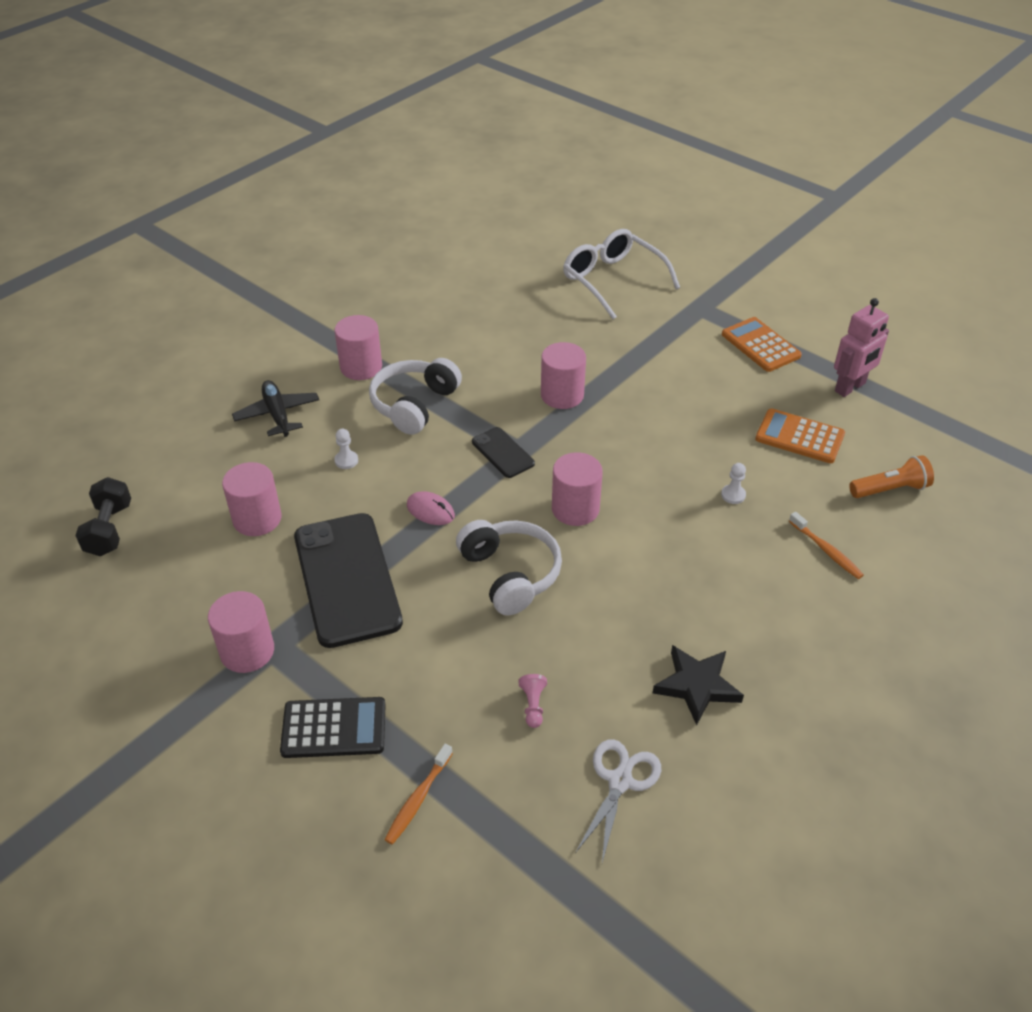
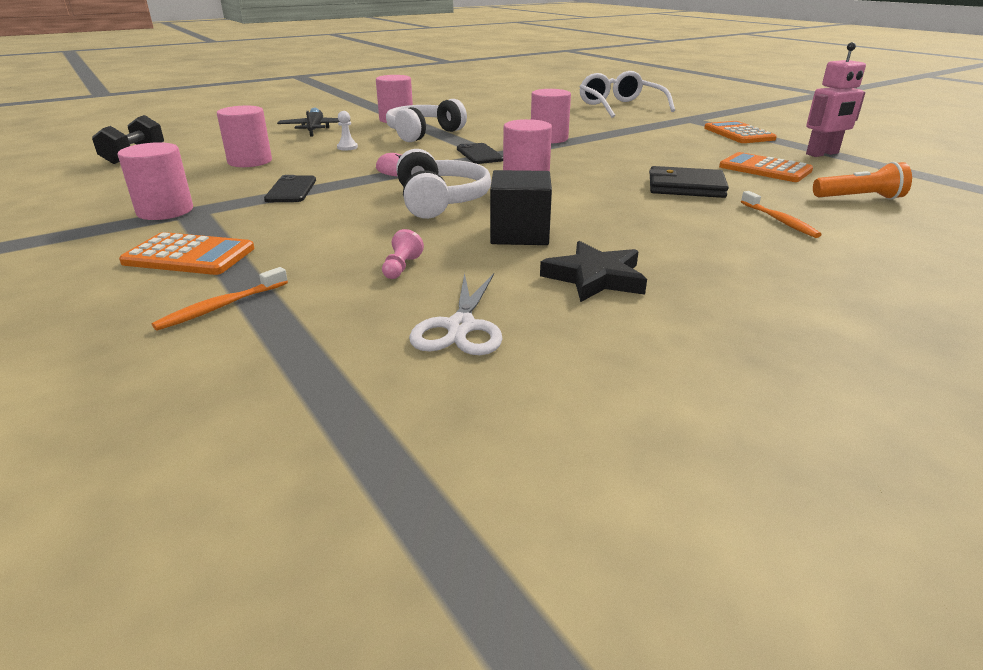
camera: 15 degrees right, 15 degrees down
black calculator [280,697,386,758] -> orange calculator [119,232,255,275]
black phone [294,513,403,648] -> black phone [264,175,316,202], size x0.47
white scissors [575,739,661,862] -> white scissors turned 150 degrees clockwise [409,273,503,355]
white pawn [721,463,746,504] -> black wallet [649,166,729,198]
none -> black cube [490,170,552,245]

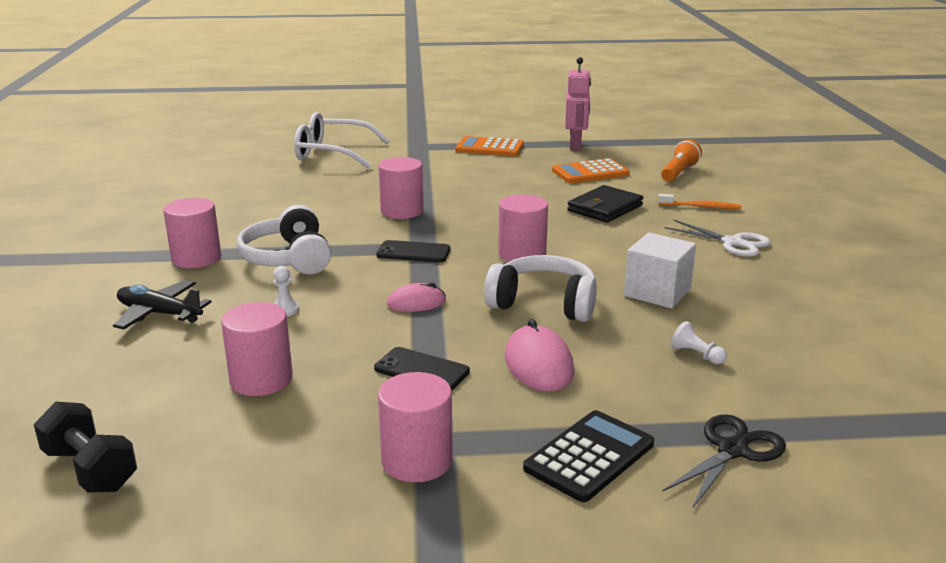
camera: 60 degrees left, 5 degrees down
orange calculator [119,232,255,275] -> black calculator [523,410,654,502]
orange toothbrush [152,267,288,331] -> black scissors [662,414,786,509]
pink pawn [382,229,424,279] -> white pawn [671,321,727,364]
white scissors [409,273,503,355] -> white scissors moved to [664,220,771,257]
black cube [490,170,552,245] -> white cube [624,233,696,308]
black star [540,241,647,302] -> none
none -> pink mouse [505,319,574,391]

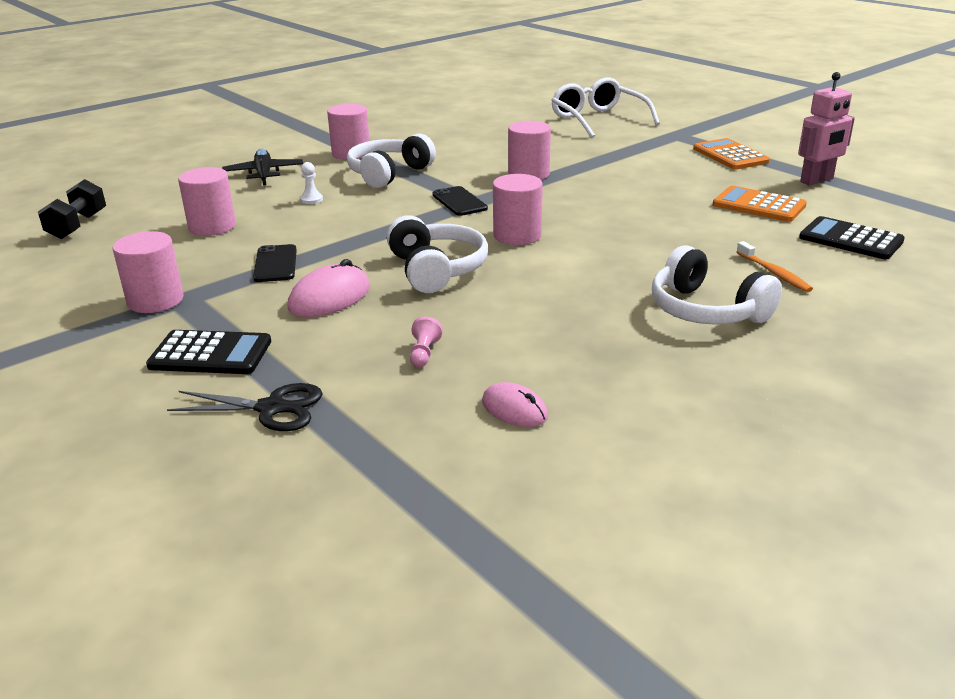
camera: 55 degrees right, 5 degrees up
pink mouse [387,282,446,312] -> pink mouse moved to [482,382,548,427]
black wallet [567,185,643,223] -> none
white cube [624,233,696,308] -> none
orange flashlight [661,139,702,182] -> black calculator [799,216,905,260]
white scissors [664,220,771,257] -> white headphones [652,245,782,325]
white pawn [671,321,727,364] -> pink pawn [410,316,443,367]

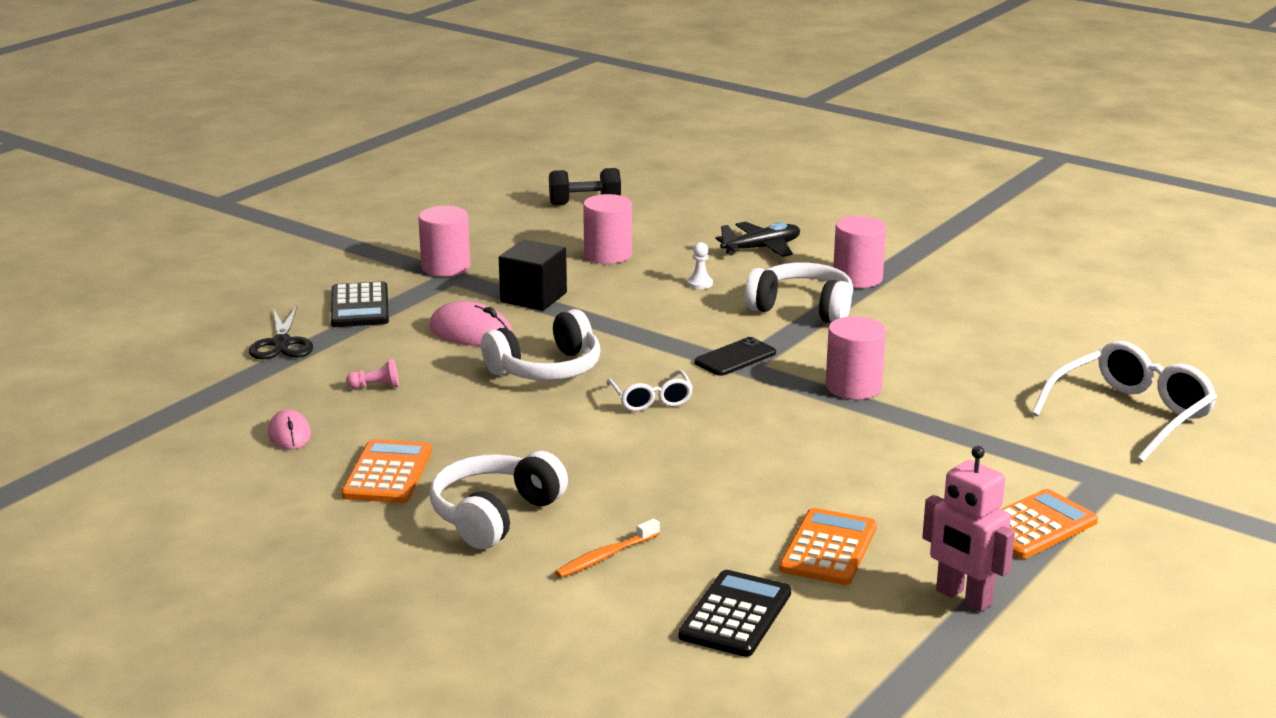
camera: 75 degrees right, 5 degrees down
black phone [253,244,297,282] -> black cube [499,239,567,311]
pink mouse [482,382,548,427] -> pink mouse turned 45 degrees counterclockwise [268,410,311,450]
pink cylinder [493,174,543,245] -> white glasses [607,370,693,411]
none -> orange calculator [341,439,432,503]

